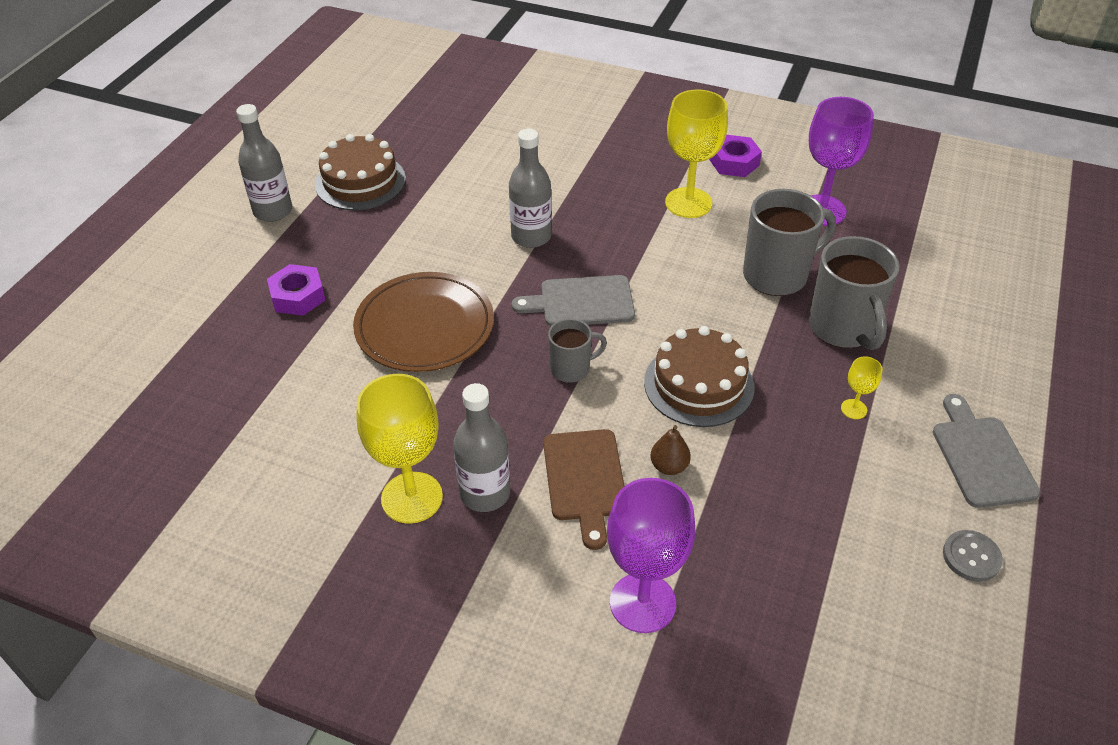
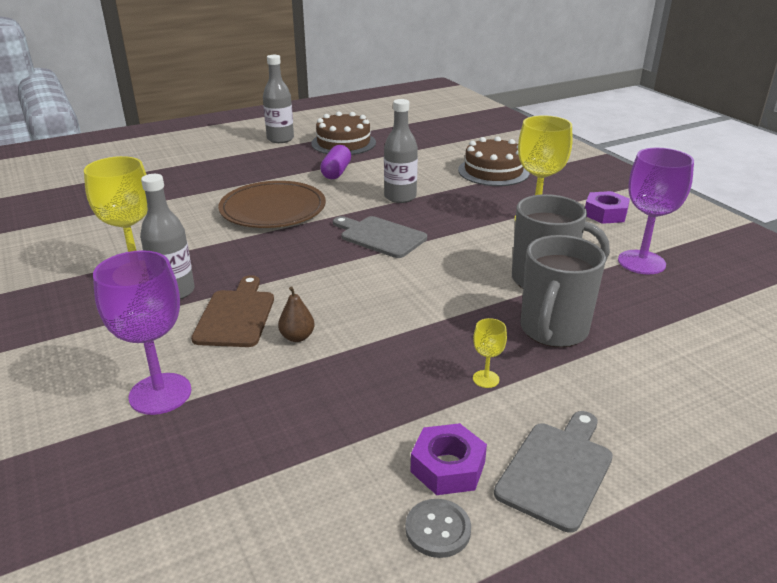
camera: 40 degrees right, 15 degrees down
purple nut [267,264,325,316] -> purple nut moved to [411,423,487,495]
brown cutting board [543,429,625,550] -> brown cutting board turned 150 degrees clockwise [191,275,274,347]
grey mug [548,319,607,383] -> none
brown cake [644,326,755,427] -> brown cake moved to [458,136,530,186]
none -> purple capsule [320,145,351,179]

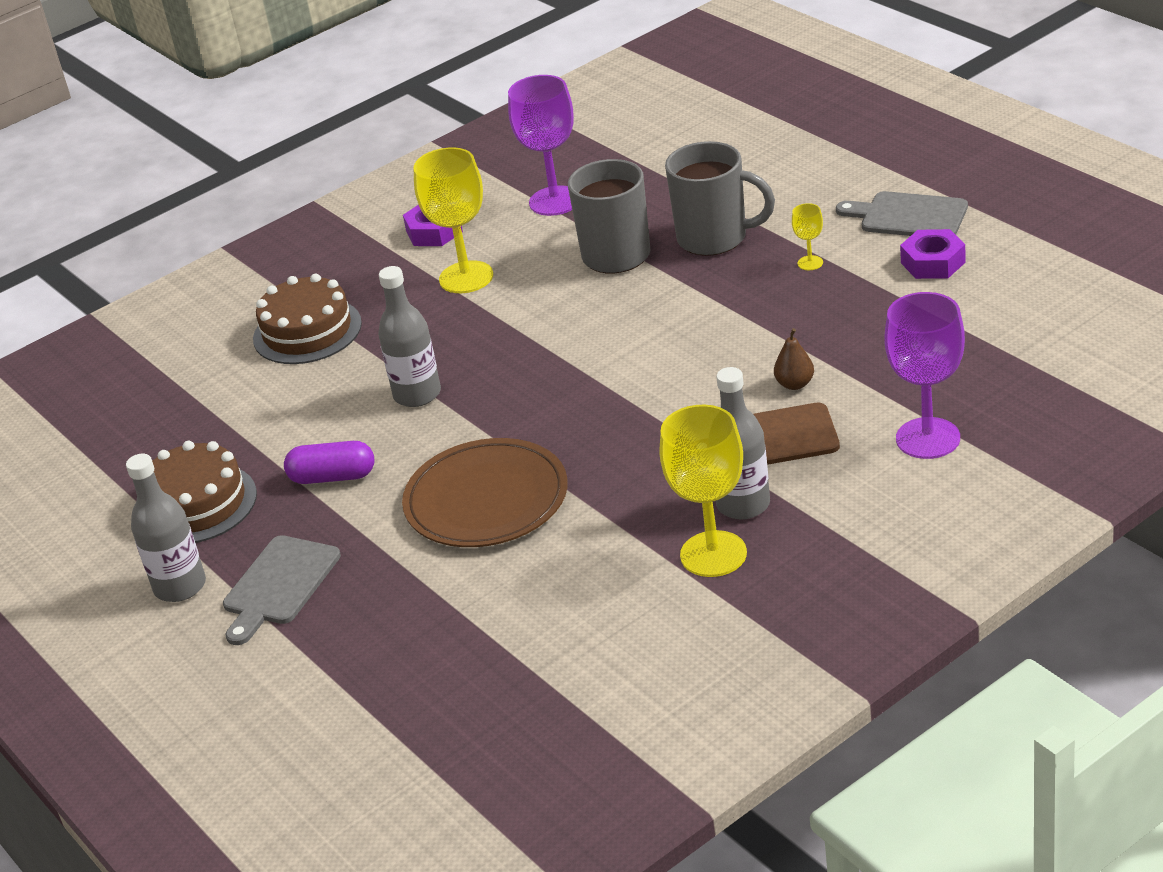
camera: 95 degrees left, 5 degrees up
grey cutting board [333,216,427,258] -> grey cutting board moved to [223,535,341,645]
grey button [405,499,471,558] -> none

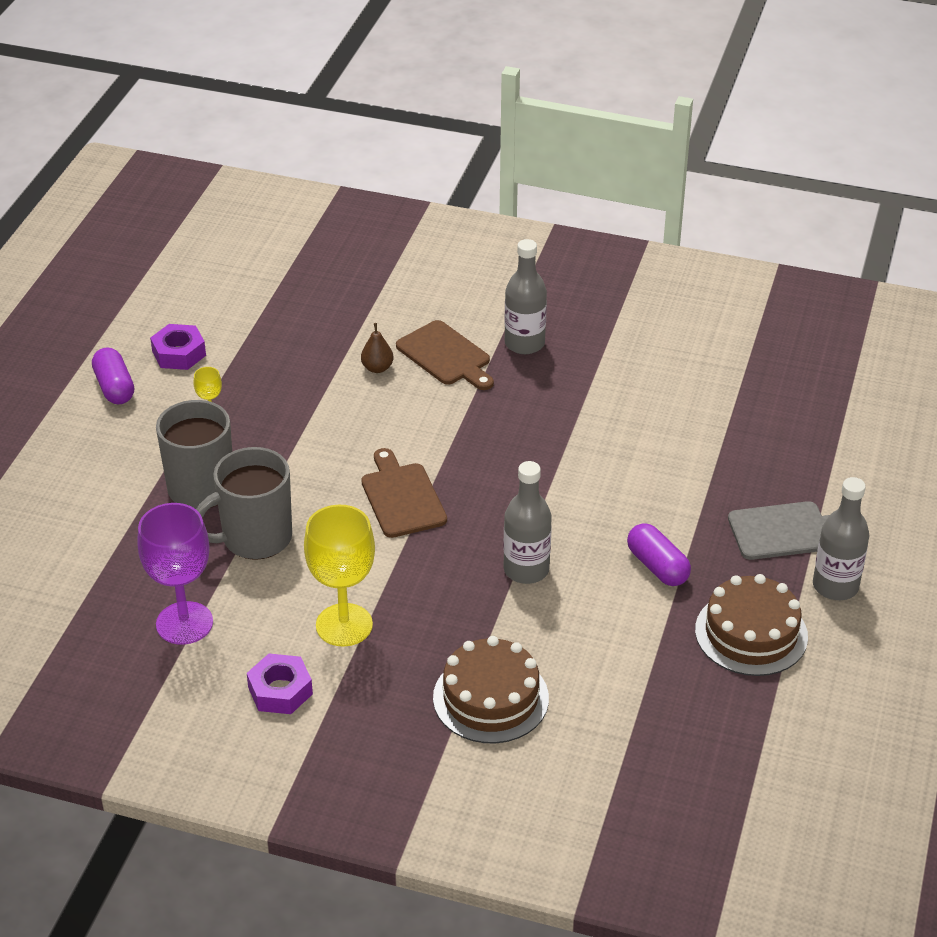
camera: 130 degrees left, 5 degrees up
brown plate [402,438,568,547] -> none
yellow goblet [659,405,747,577] -> none
grey cutting board [836,191,968,236] -> purple capsule [92,347,134,405]
purple goblet [884,292,965,459] -> none
none -> brown cutting board [361,448,447,538]

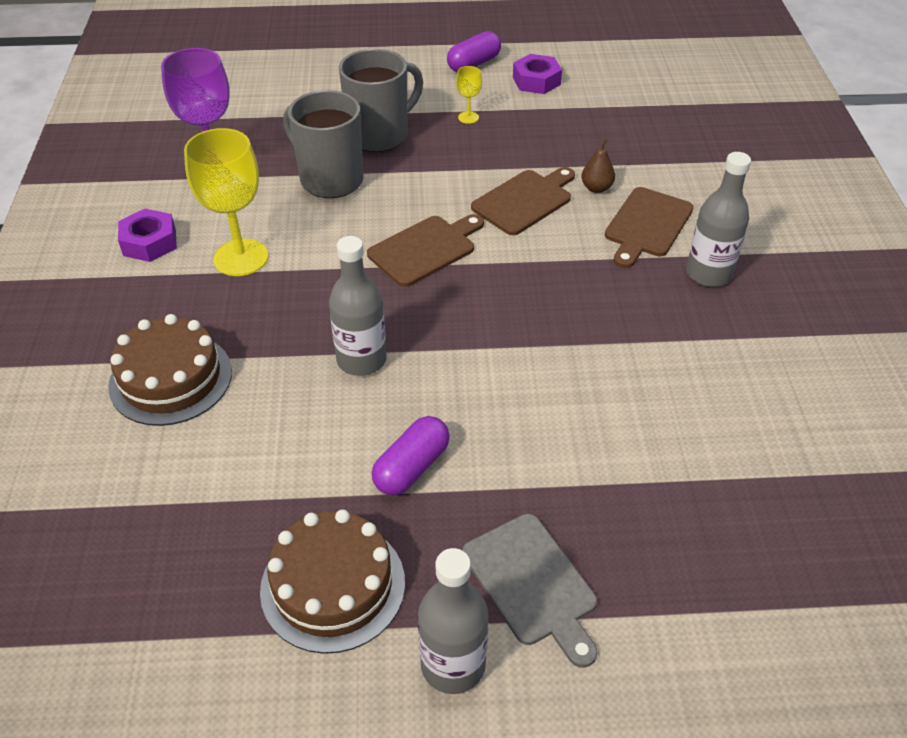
camera: 70 degrees right, 5 degrees up
none -> brown cutting board [471,167,575,235]

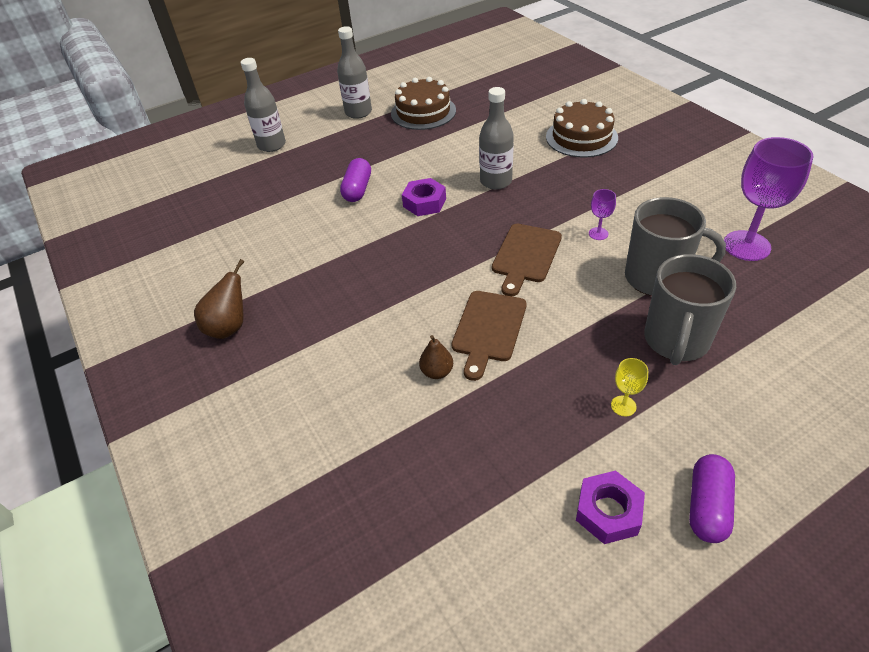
camera: 155 degrees right, 0 degrees up
purple nut [118,209,177,262] -> purple nut moved to [402,178,446,216]
yellow goblet [184,128,269,276] -> none
purple capsule [372,416,450,495] -> purple capsule moved to [340,158,371,202]
grey cutting board [462,514,597,668] -> none
brown cutting board [605,187,694,268] -> none
grey bottle [686,152,751,287] -> grey bottle moved to [241,58,286,152]
none -> brown pear [194,259,244,339]
none -> purple goblet [589,189,616,240]

